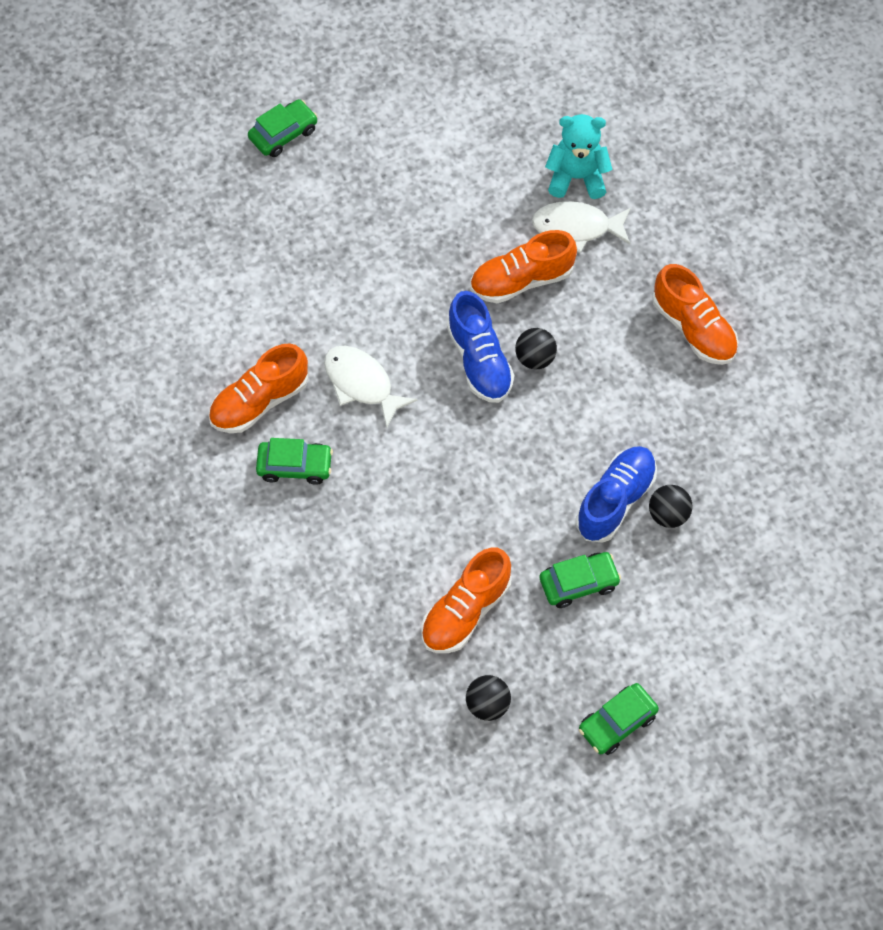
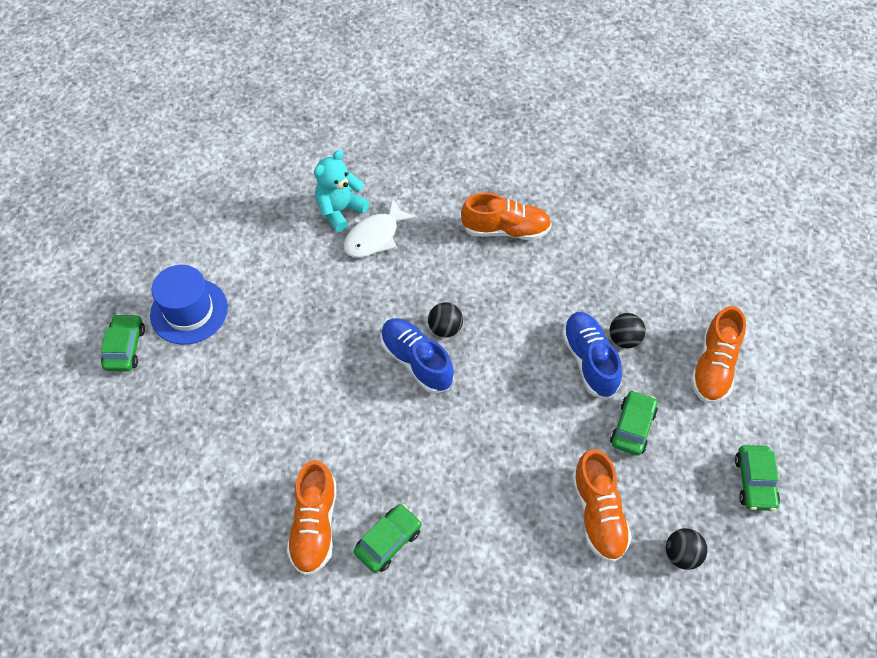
camera: 50 degrees left, 5 degrees down
white fish [324,346,418,428] -> none
blue shoe [447,291,514,403] -> blue shoe turned 150 degrees counterclockwise [380,318,454,394]
orange shoe [470,230,577,303] -> orange shoe moved to [691,306,746,403]
none -> blue hat [150,265,228,345]

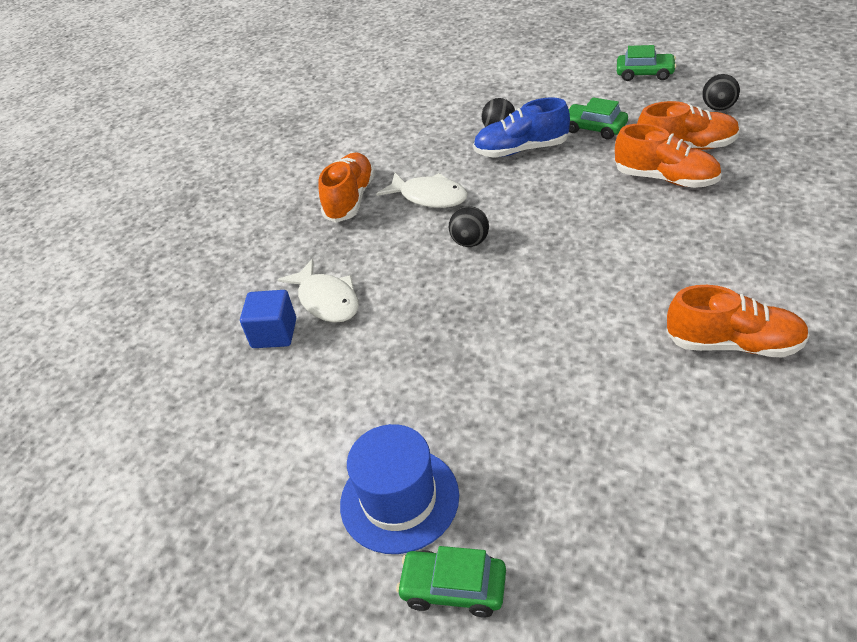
camera: 75 degrees left, 15 degrees down
turquoise teddy bear [314,150,369,232] -> blue cube [240,290,296,348]
green car [354,504,421,573] -> none
blue shoe [380,318,454,394] -> none
orange shoe [691,306,746,403] -> orange shoe moved to [615,124,721,188]
none -> white fish [376,173,468,208]

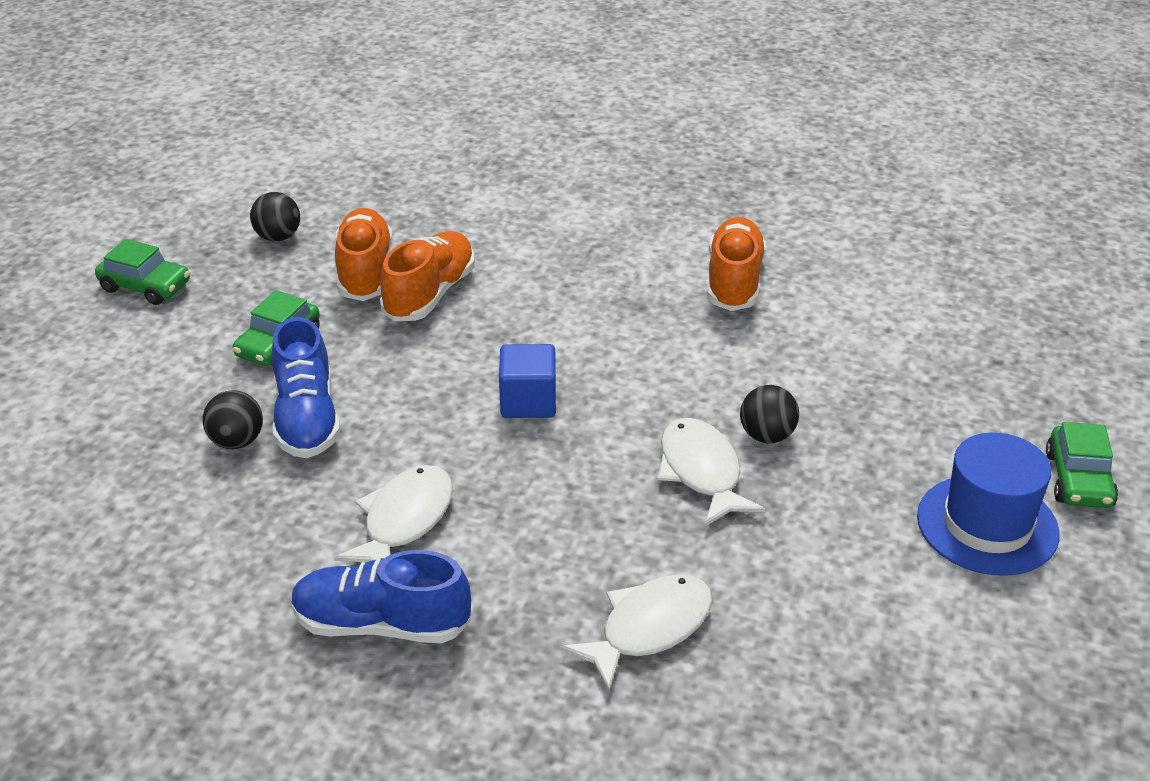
camera: 100 degrees left, 5 degrees down
blue cube [240,290,296,348] -> blue cube moved to [499,344,556,418]
orange shoe [319,152,375,222] -> blue shoe [291,550,471,643]
black ball [449,206,489,247] -> black ball moved to [740,385,799,443]
green car [617,45,676,81] -> green car turned 105 degrees clockwise [95,239,190,305]
none -> white fish [658,418,766,526]

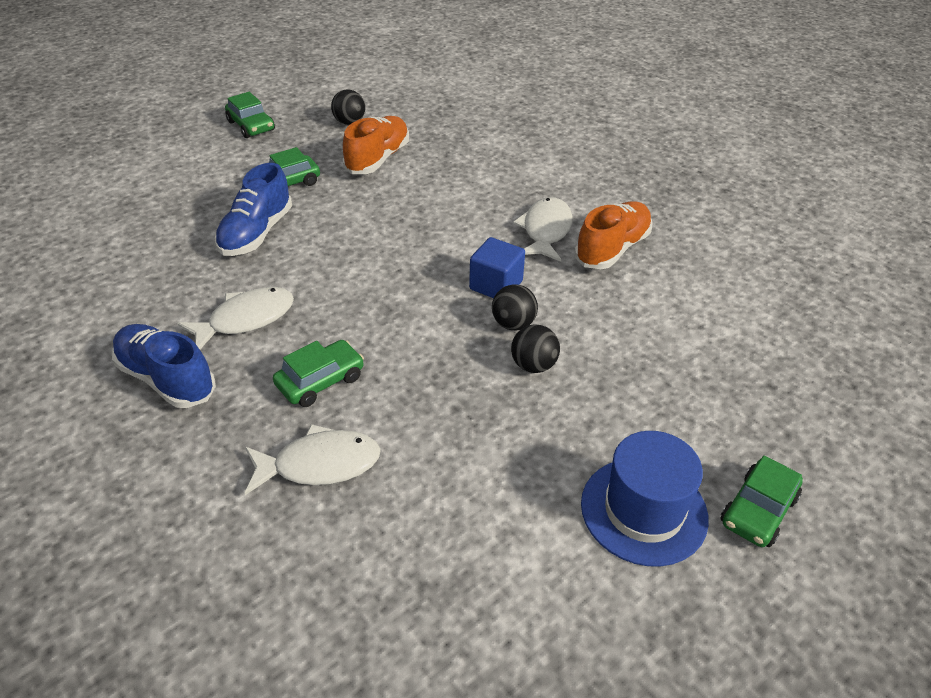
camera: 30 degrees right, 5 degrees up
black ball [202,390,263,449] -> black ball moved to [492,284,538,330]
orange shoe [380,231,475,321] -> none
blue cube [499,344,556,418] -> blue cube moved to [469,237,525,298]
white fish [658,418,766,526] -> white fish moved to [513,197,573,262]
none -> green car [273,340,364,407]

